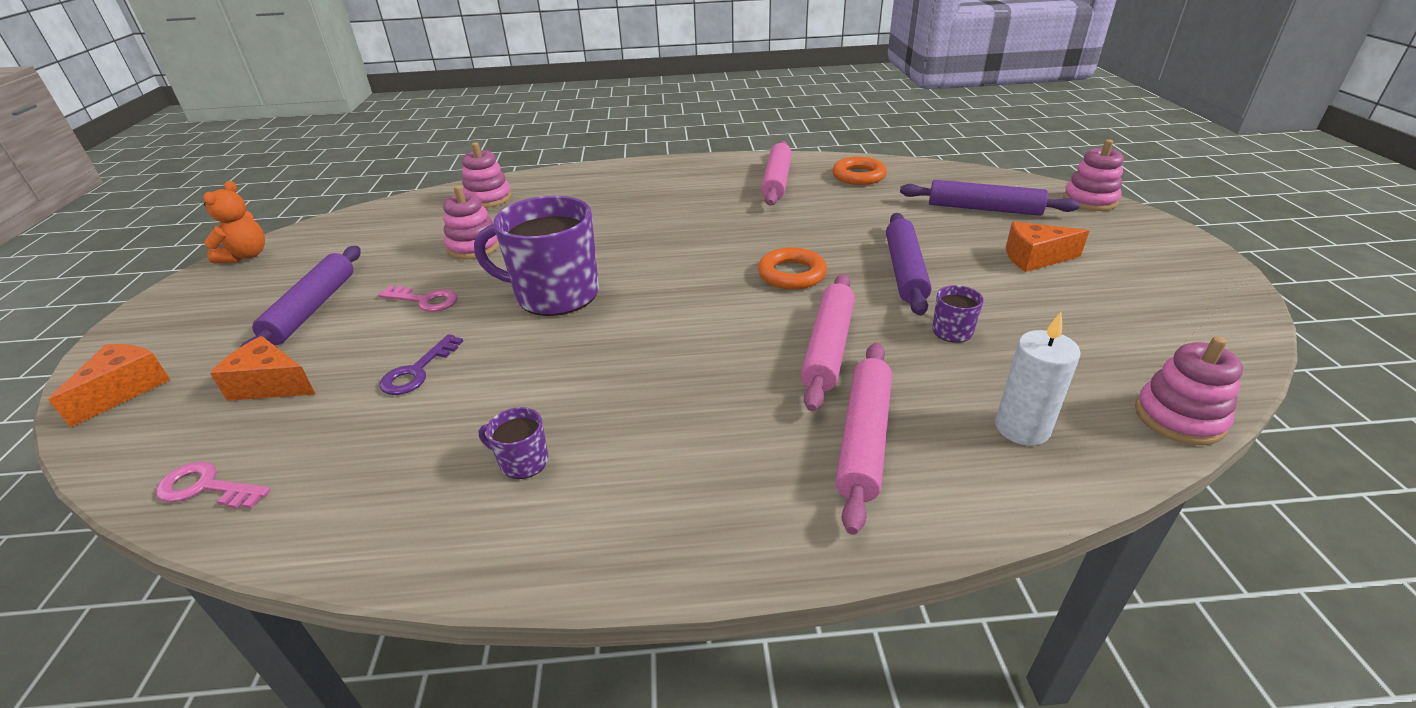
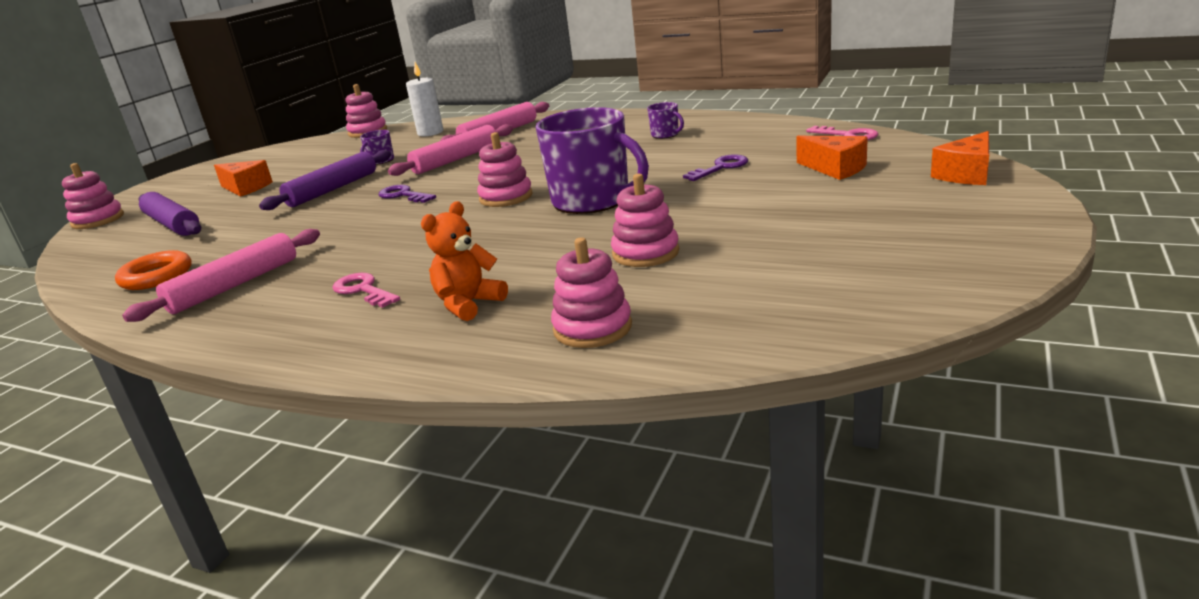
camera: 150 degrees left, 10 degrees down
orange teddy bear [203,181,265,263] -> orange teddy bear moved to [421,201,508,321]
purple rolling pin [241,246,361,347] -> none
pink key [378,286,458,312] -> pink key moved to [333,273,400,308]
orange ring [758,247,827,290] -> purple key [379,185,436,203]
none -> pink stacking toy [477,132,533,207]

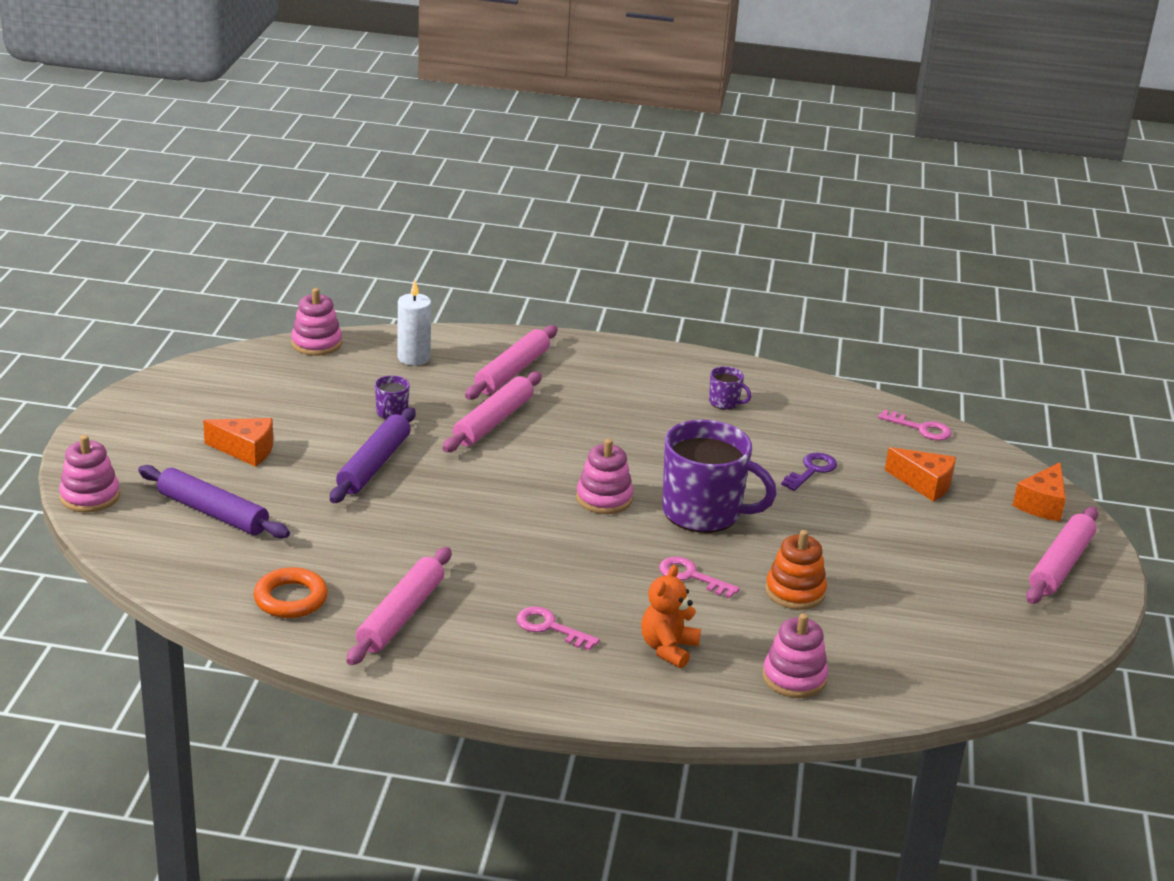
camera: 20 degrees left, 5 degrees up
purple key [379,185,436,203] -> none
pink stacking toy [611,174,679,267] -> orange stacking toy [765,530,827,610]
none -> pink key [659,557,740,598]
none -> pink rolling pin [1026,507,1098,604]

